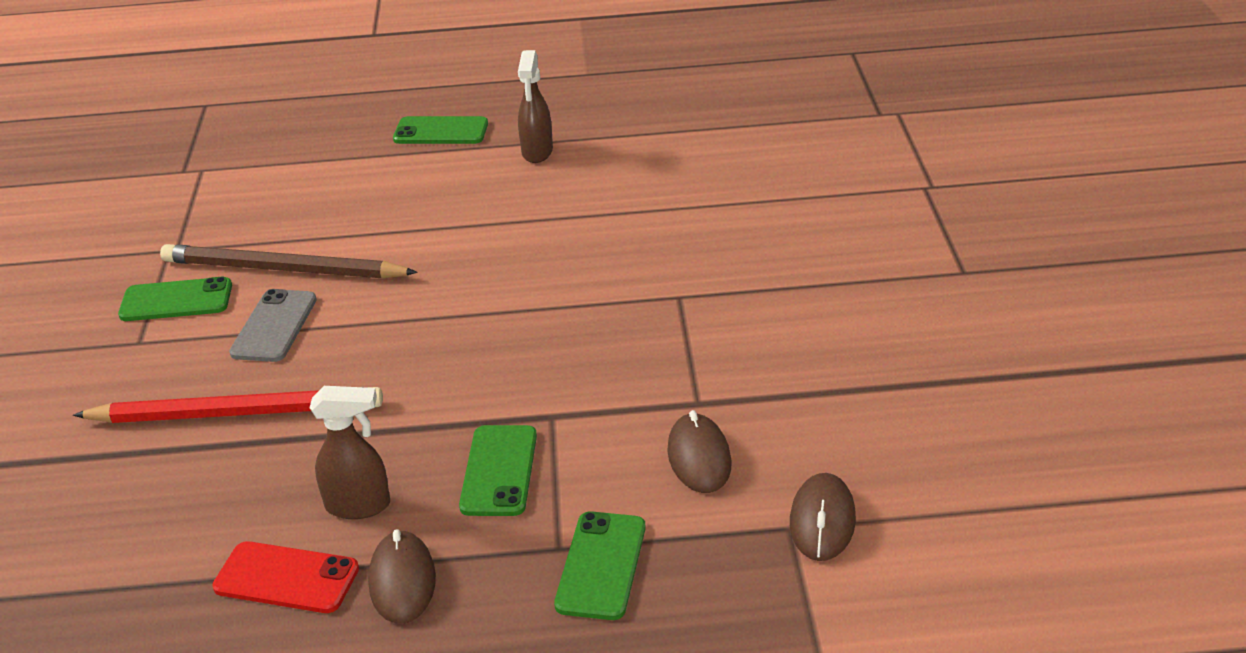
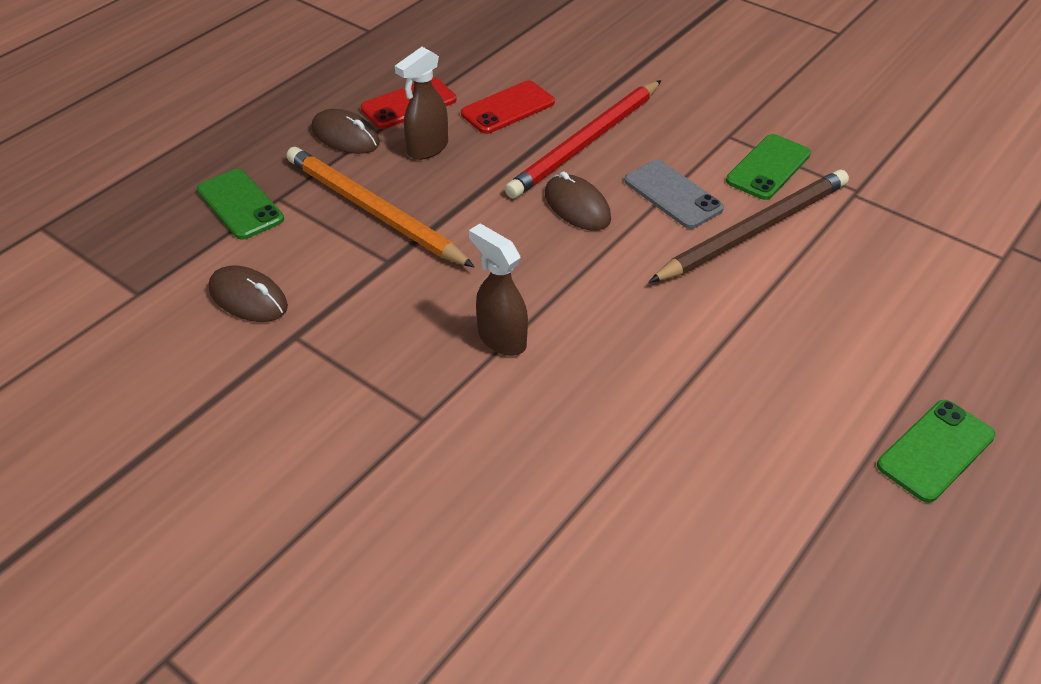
camera: 130 degrees right, 10 degrees up
green phone [459,425,537,516] -> orange pencil [287,147,475,268]
brown spray bottle [518,50,553,163] -> brown spray bottle moved to [469,224,528,356]
brown mouse [790,473,856,561] -> brown mouse moved to [545,171,611,231]
none -> red phone [461,81,555,134]

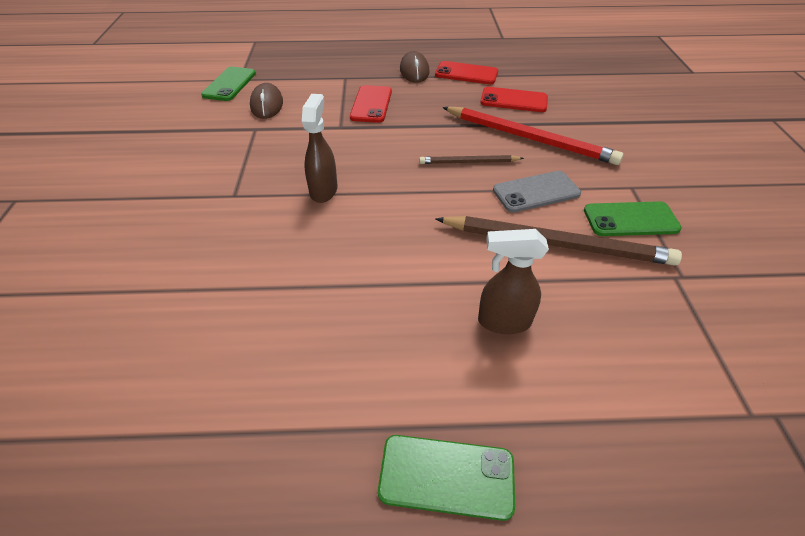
camera: 50 degrees right, 0 degrees up
green phone [197,169,284,240] -> green phone moved to [201,67,256,101]
orange pencil [287,147,475,268] -> red phone [350,85,392,123]
brown spray bottle [395,47,448,160] -> brown spray bottle moved to [478,229,549,334]
red pencil [505,80,661,199] -> red pencil turned 150 degrees counterclockwise [442,107,623,165]
brown mouse [545,171,611,231] -> brown pencil [419,155,524,164]
grey phone [624,160,724,229] -> grey phone turned 60 degrees clockwise [493,171,581,213]

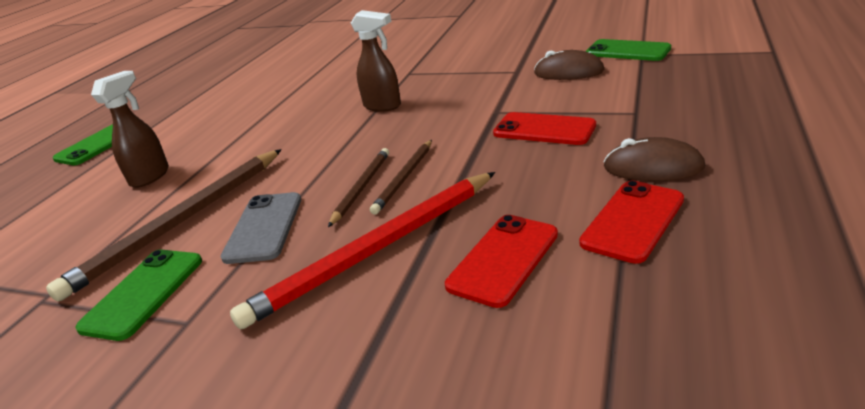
camera: 115 degrees right, 15 degrees down
none -> brown pencil [370,140,432,215]

